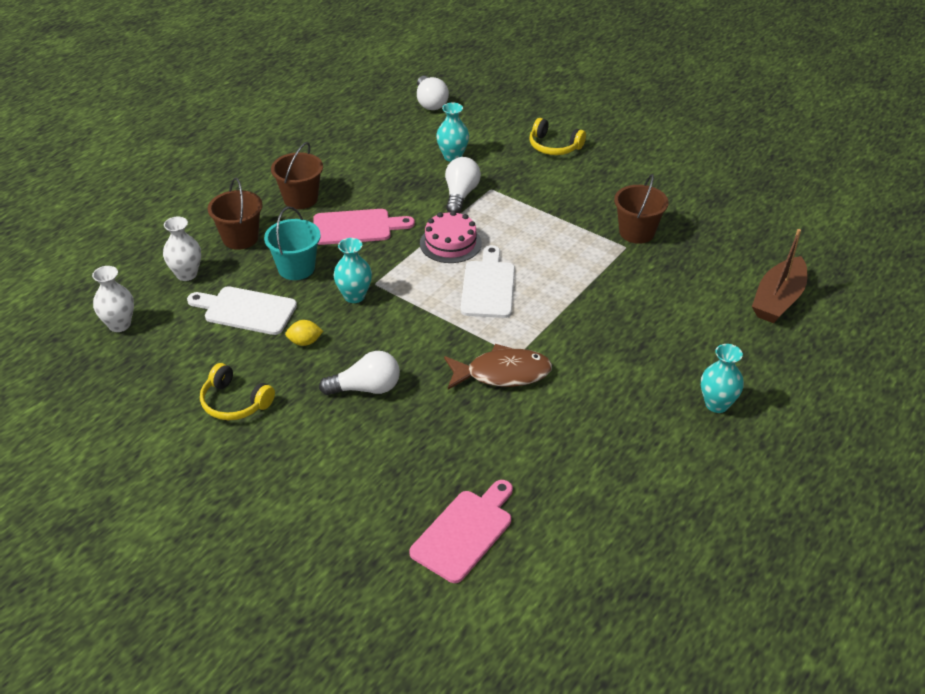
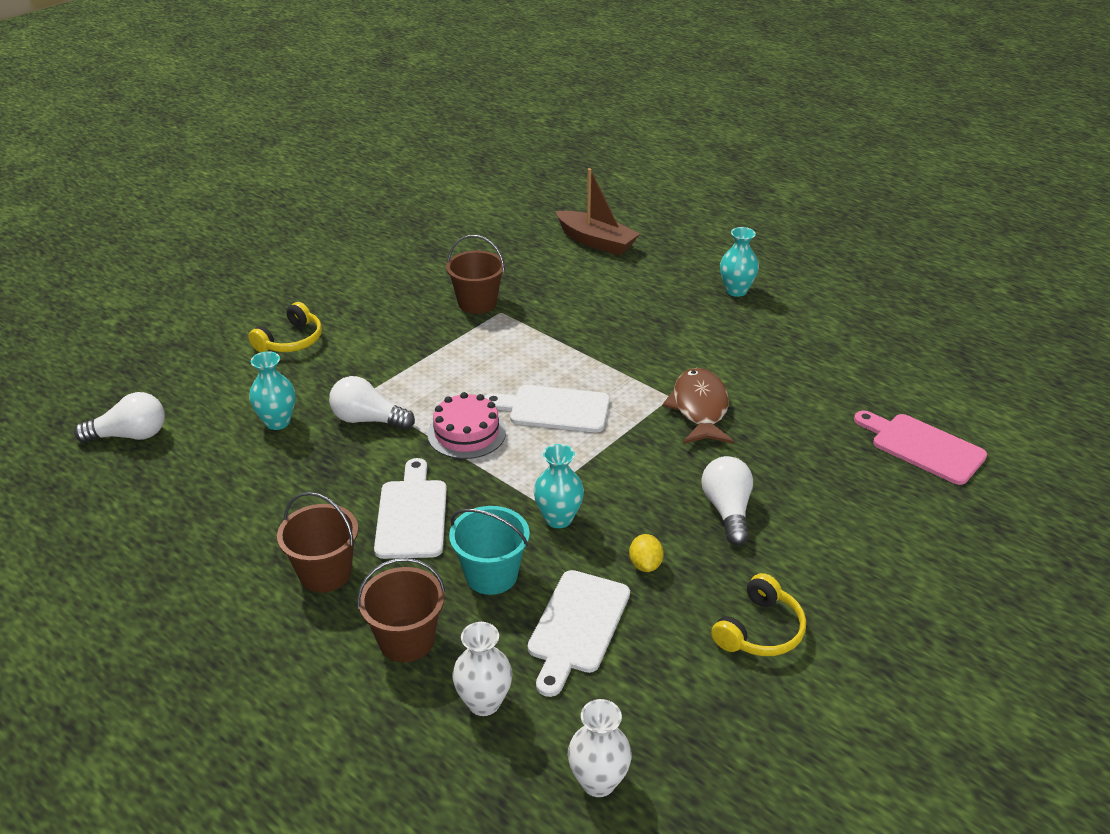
camera: 85 degrees left, 5 degrees down
pink cutting board [313,209,415,245] -> white cutting board [374,458,447,559]

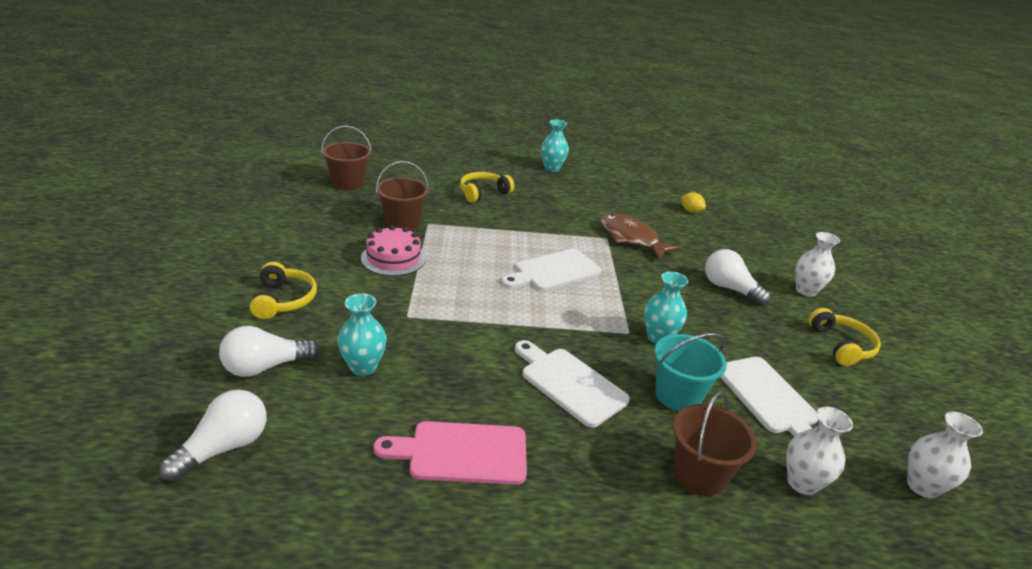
camera: 45 degrees left, 5 degrees down
brown bucket [277,492,358,593] -> brown bucket moved to [321,126,372,191]
white light bulb [329,376,415,430] -> white light bulb moved to [219,326,320,377]
pink cake [428,392,506,459] -> pink cake moved to [361,225,426,276]
brown boat [556,168,640,255] -> none
yellow lemon [629,534,664,572] -> yellow lemon moved to [681,192,706,213]
pink cutting board [854,411,987,485] -> pink cutting board moved to [373,421,527,485]
none -> yellow headphones [460,172,514,203]
none -> white vase [795,232,840,297]

